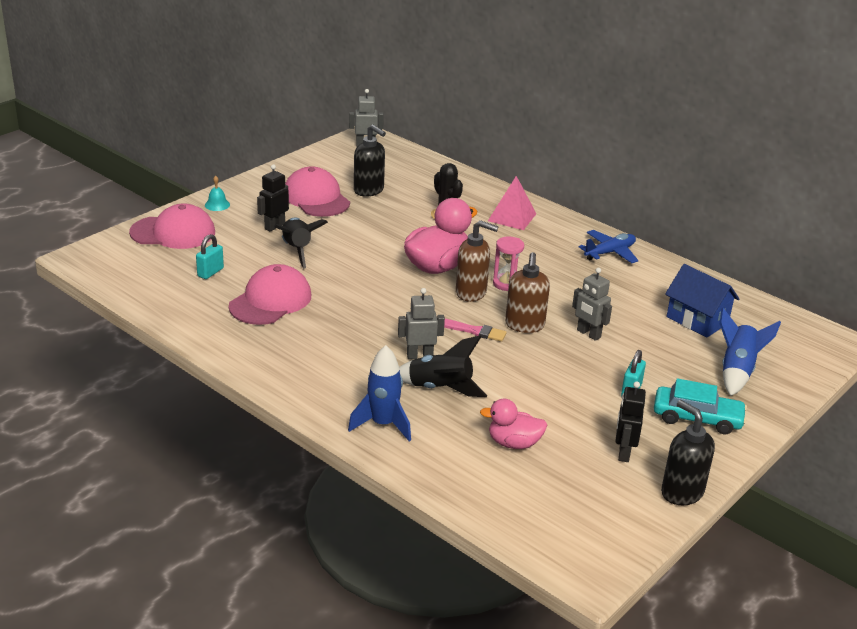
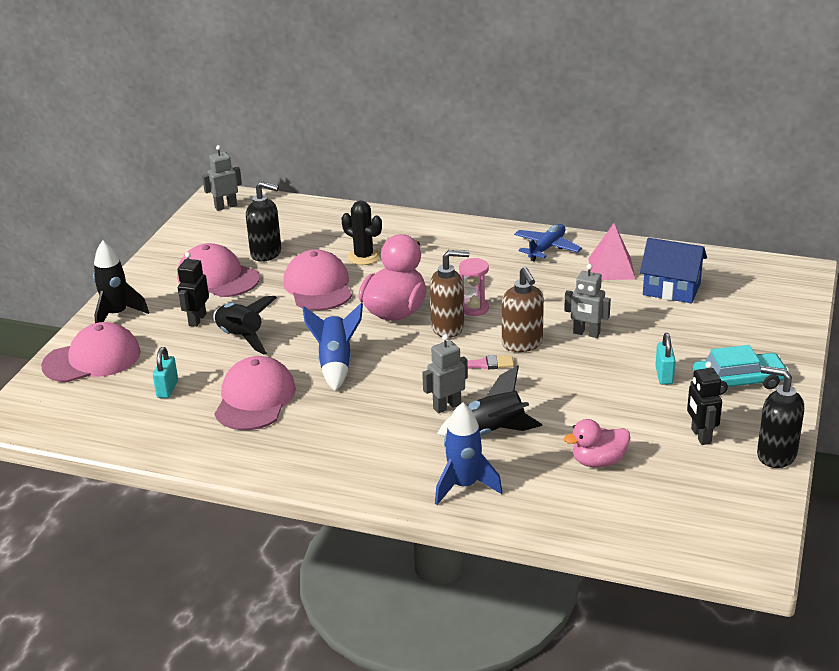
camera: 20 degrees left, 0 degrees up
turquoise bell [205,176,230,211] -> black rocket [93,240,149,323]
pink pyramid [488,176,536,230] -> pink pyramid moved to [588,223,636,280]
blue rocket [720,308,781,396] -> blue rocket moved to [302,303,363,391]
none -> pink cap [283,250,352,311]

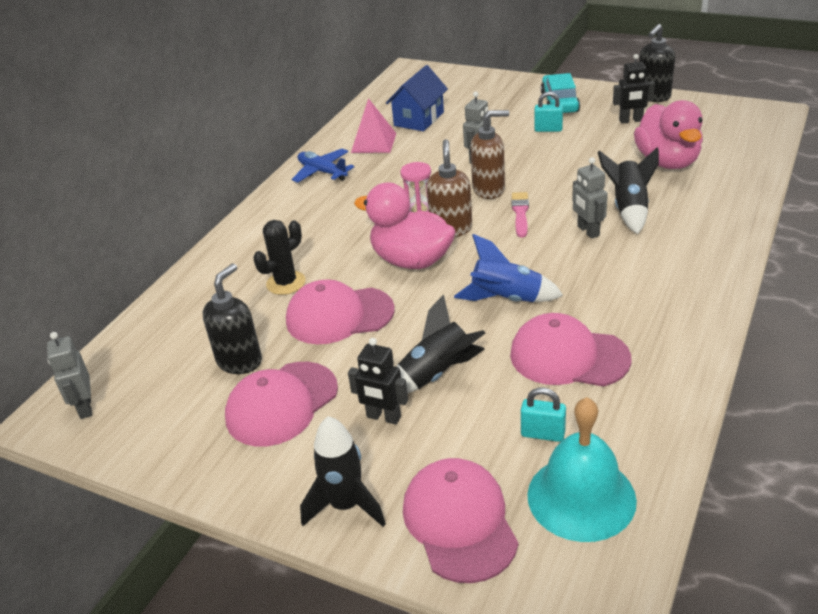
camera: 80 degrees left, 5 degrees up
blue rocket [435,402,502,505] -> none
pink duck [564,419,630,467] -> pink duck [634,100,703,169], size x1.67
none -> turquoise bell [527,397,637,542]

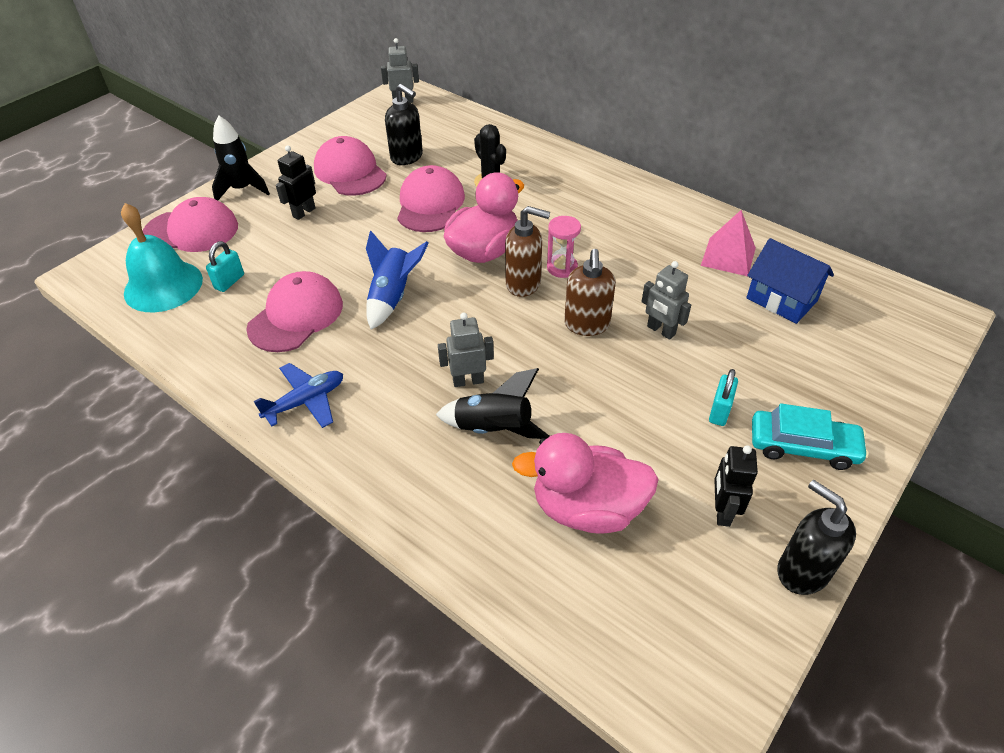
camera: 100 degrees right, 10 degrees up
blue plane [291,149,354,183] -> blue plane moved to [253,363,343,428]
black rocket [396,294,485,393] -> none
pink brush [512,192,529,237] -> none

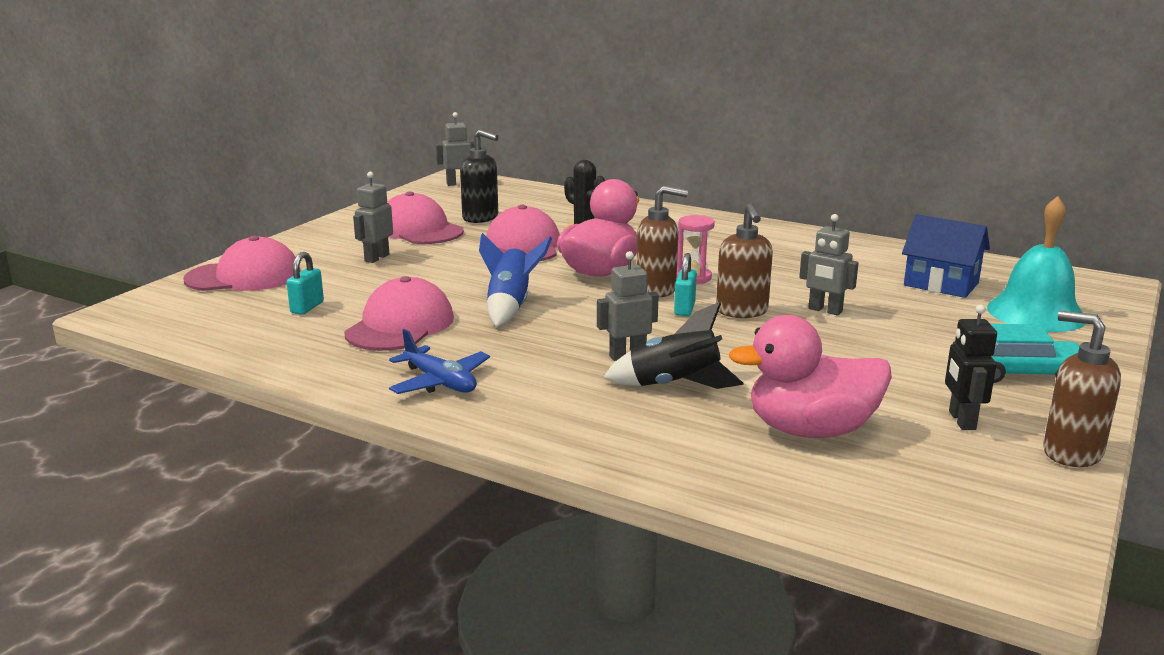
camera: 10 degrees left, 25 degrees down
turquoise bell [121,203,203,312] -> turquoise bell moved to [987,196,1085,332]
black rocket [212,116,270,201] -> none
blue plane [253,363,343,428] -> blue plane turned 90 degrees clockwise [389,329,490,394]
black robot [276,145,316,220] -> grey robot [353,172,393,263]
pink pyramid [701,210,756,276] -> none
turquoise padlock [709,369,738,426] -> turquoise padlock moved to [674,253,697,316]
black soap dispenser [777,480,856,595] -> brown soap dispenser [1043,311,1121,467]

